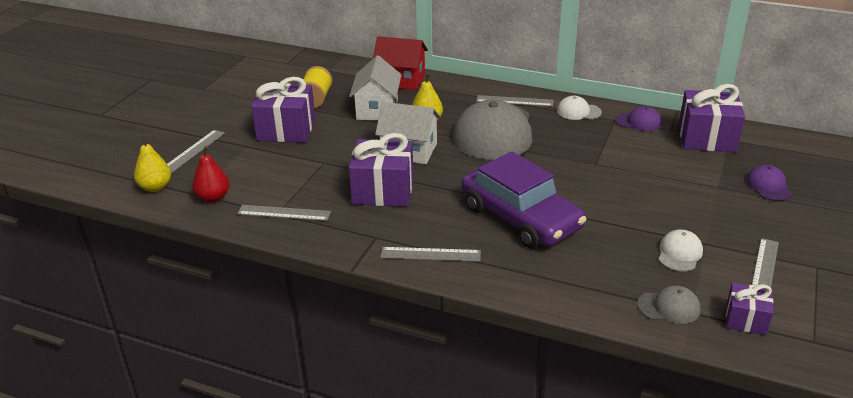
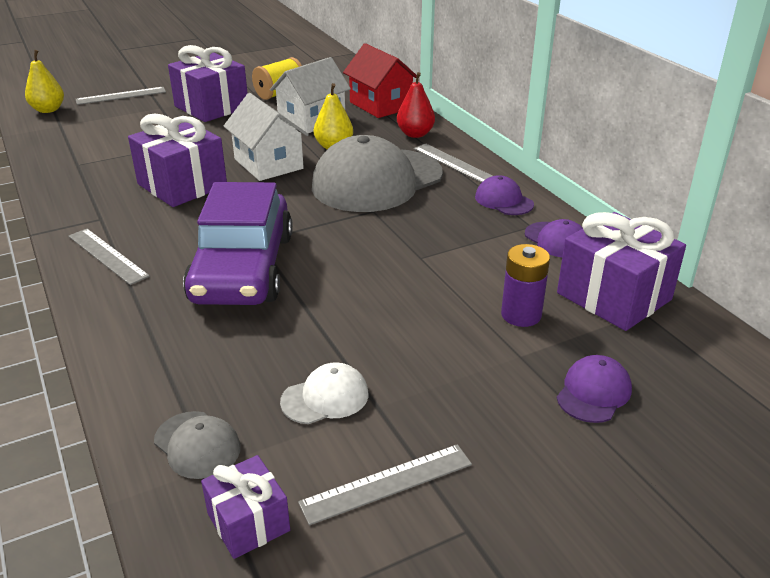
camera: 40 degrees right, 0 degrees up
red pear [192,146,230,203] -> red pear moved to [397,72,435,138]
grey ruler [237,205,331,221] -> none
white cap [557,96,602,120] -> purple cap [475,175,534,215]
none -> purple battery [501,244,550,327]

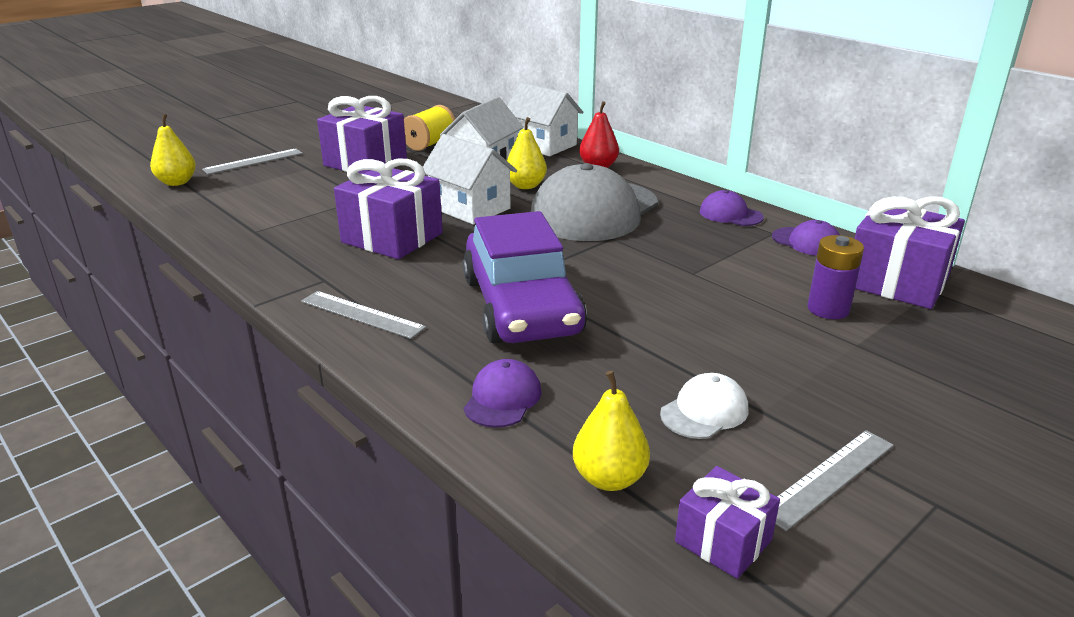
camera: 15 degrees left, 5 degrees down
grey cap [154,411,241,479] -> yellow pear [573,371,650,491]
red house [343,43,417,118] -> white house [507,83,583,156]
grey ruler [414,144,492,183] -> none
purple cap [557,355,632,423] -> purple cap moved to [464,359,541,428]

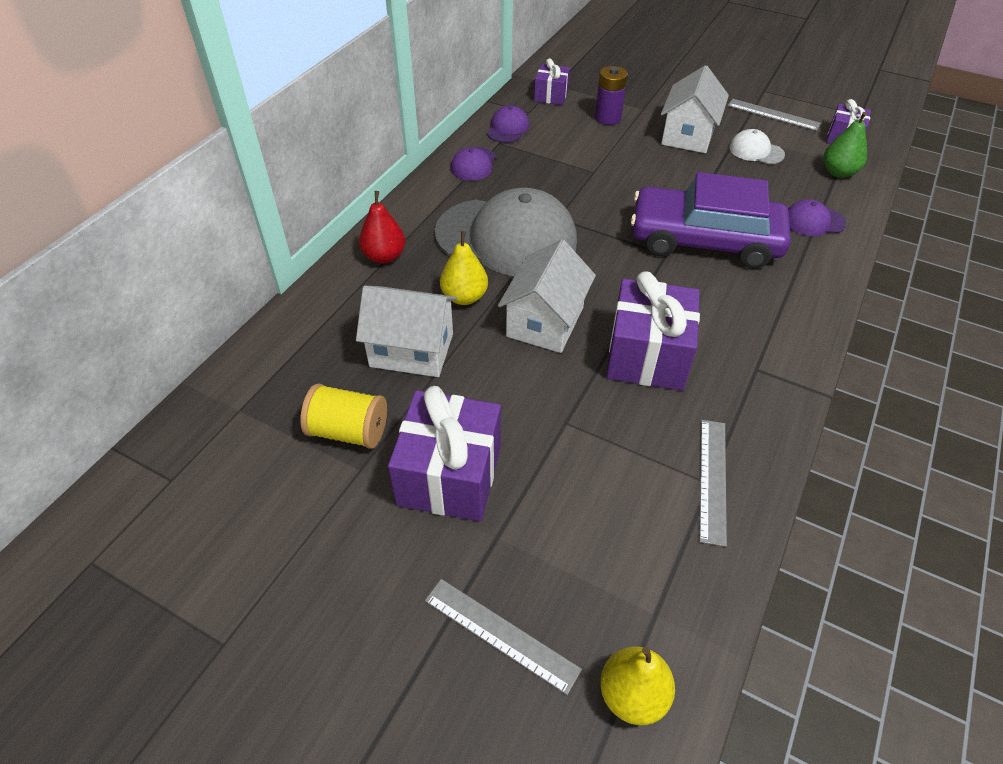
camera: 110 degrees left, 20 degrees up
grey ruler [301,291,426,339] -> grey ruler moved to [699,420,727,547]
purple car [463,211,587,343] -> purple car turned 135 degrees counterclockwise [630,172,791,269]
white house [507,83,583,156] -> white house moved to [661,65,729,153]
yellow pear [573,371,650,491] -> green pear [823,112,867,178]
purple gift [855,196,965,309] -> purple gift [534,58,570,105], size x0.56

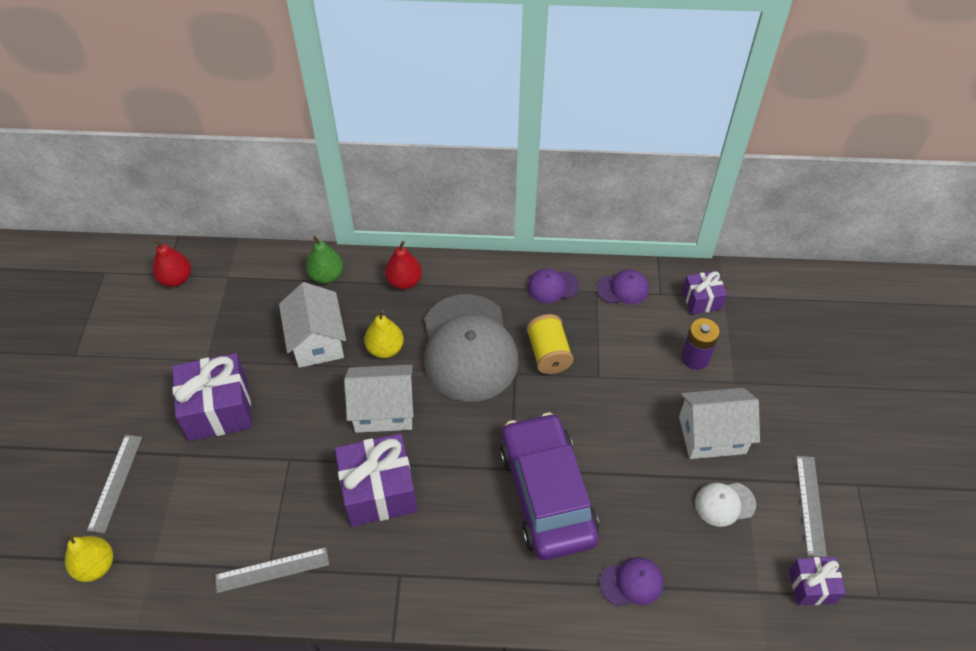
camera: 65 degrees right, 5 degrees up
yellow spool [300,384,387,449] -> yellow spool moved to [527,314,574,374]
white cap [729,129,785,164] -> white cap turned 105 degrees counterclockwise [695,483,756,527]
purple cap [788,199,846,236] -> purple cap turned 105 degrees clockwise [600,557,663,606]
green pear [823,112,867,178] -> green pear moved to [306,236,343,284]
none -> red pear [153,239,191,287]

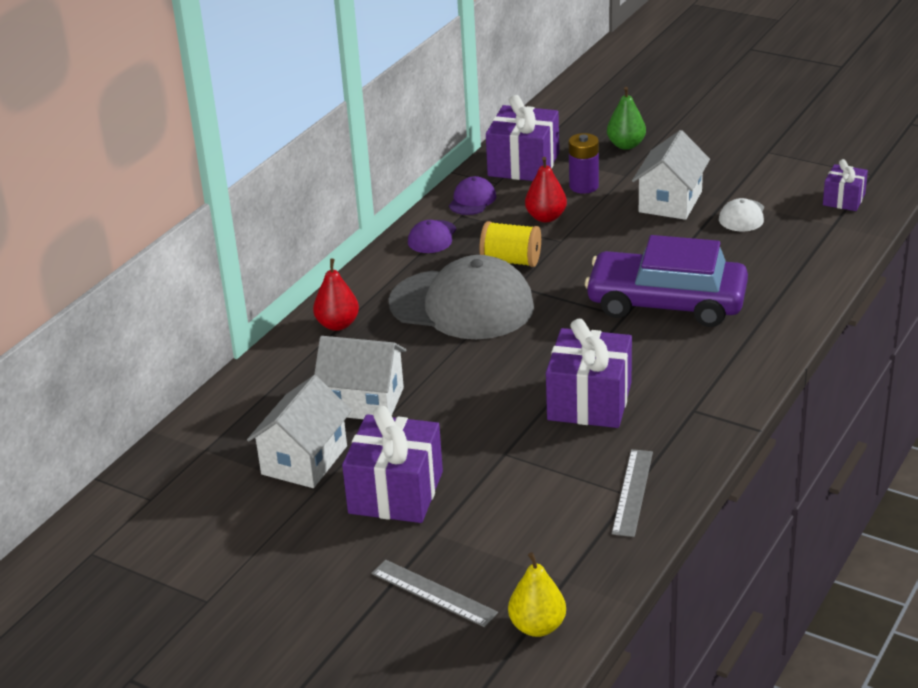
camera: 60 degrees left, 20 degrees down
red pear [153,239,191,287] -> red pear moved to [525,157,567,222]
green pear [306,236,343,284] -> green pear moved to [607,87,646,150]
white house [344,365,414,433] -> white house moved to [247,375,352,488]
yellow pear [364,310,404,358] -> none
purple cap [600,557,663,606] -> none
purple gift [682,271,727,314] -> purple gift [486,95,559,181], size x1.80
grey ruler [796,456,827,557] -> none

